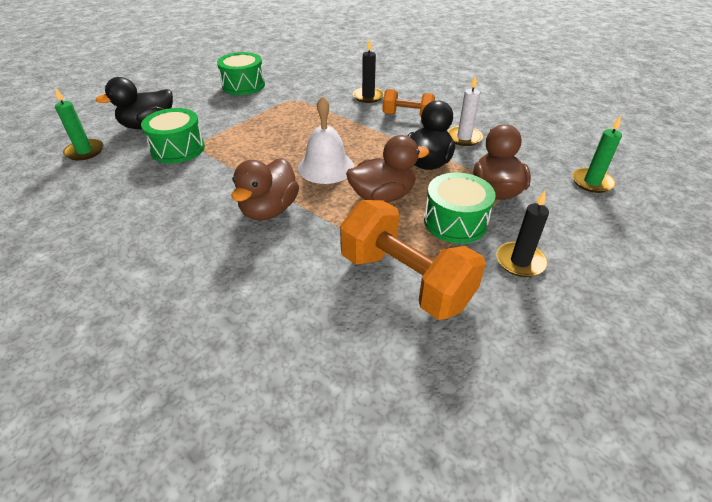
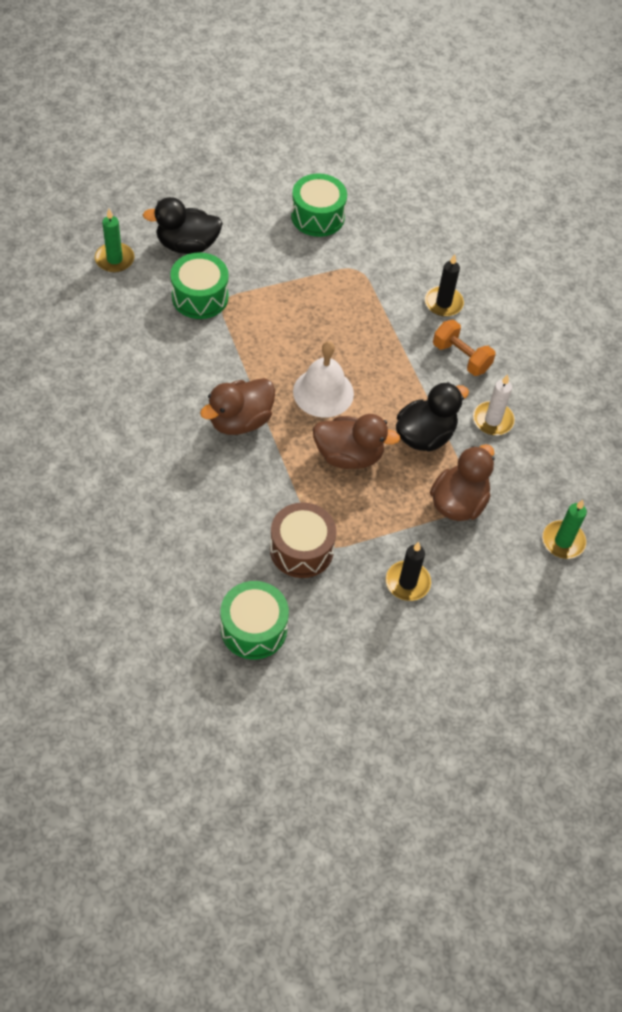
camera: 25 degrees right, 15 degrees up
orange dumbbell [340,200,486,320] -> brown drum [270,502,337,578]
green drum [424,173,495,243] -> green drum moved to [220,581,289,660]

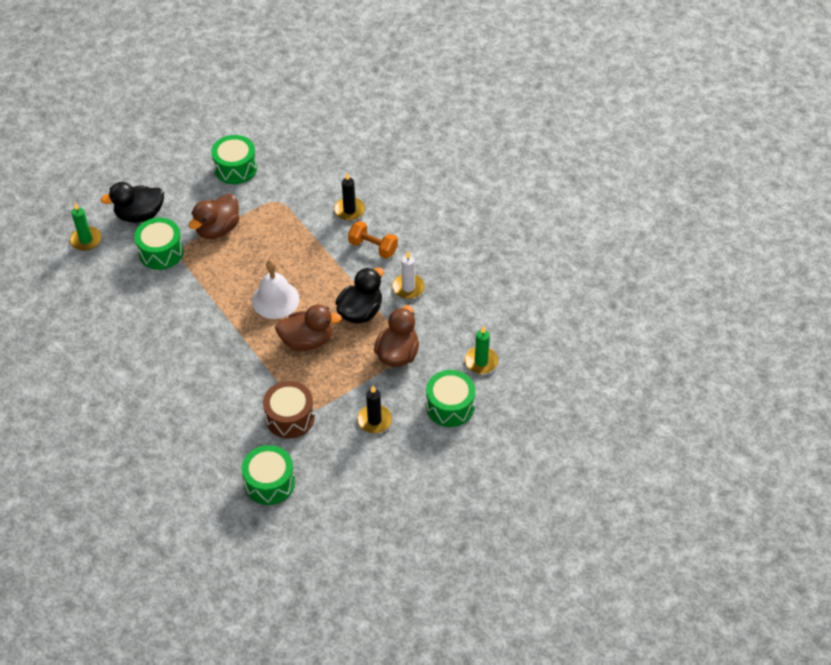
camera: 10 degrees left, 5 degrees down
brown duck [200,378,275,435] -> brown duck moved to [189,194,240,239]
none -> green drum [426,370,476,427]

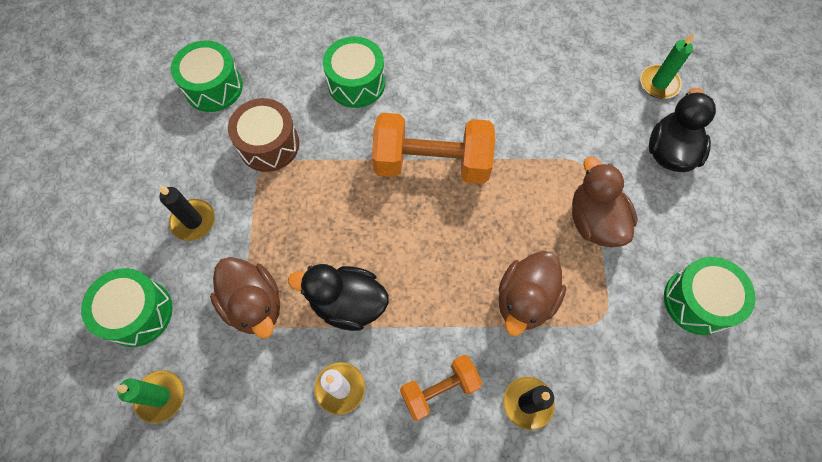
camera: 125 degrees right, 15 degrees up
green drum [134,218,184,270] -> green drum moved to [323,36,385,108]
white bell [252,260,300,319] -> none
brown duck [275,304,342,351] -> brown duck moved to [498,251,566,336]
black duck [335,267,384,323] -> black duck turned 120 degrees clockwise [288,264,389,331]
none -> orange dumbbell [372,113,495,184]

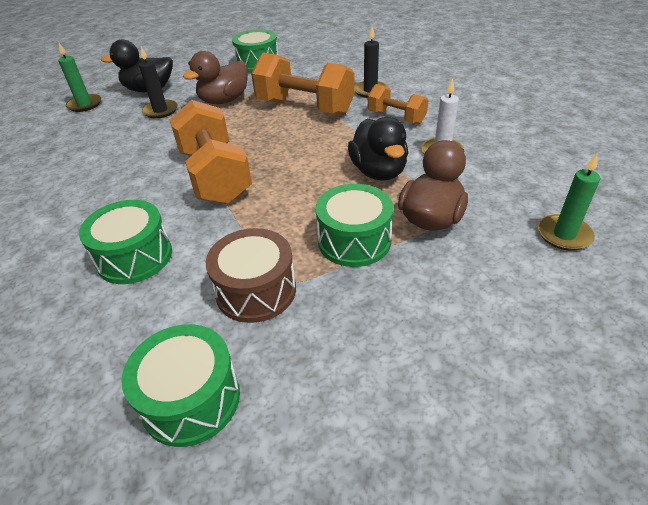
camera: 115 degrees left, 25 degrees down
green drum [81,268,173,347] -> green drum moved to [315,184,394,267]
black candle [159,186,215,241] -> black candle moved to [139,47,178,118]
brown duck [498,251,566,336] -> orange dumbbell [251,52,354,115]

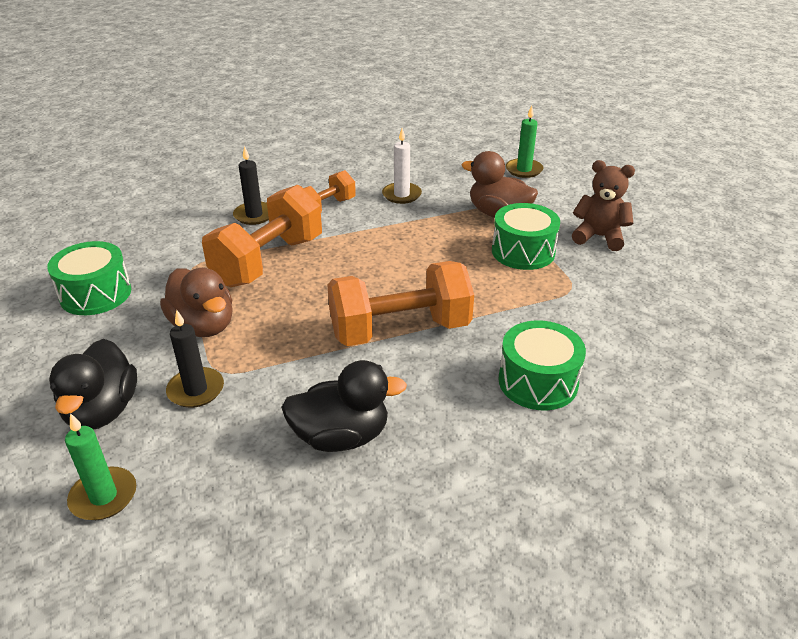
camera: 85 degrees left, 5 degrees down
green drum [121,324,240,447] -> none
brown drum [206,228,296,323] -> none
black duck [348,117,408,181] -> black duck moved to [281,360,407,452]
none -> brown teddy bear [572,160,635,251]

